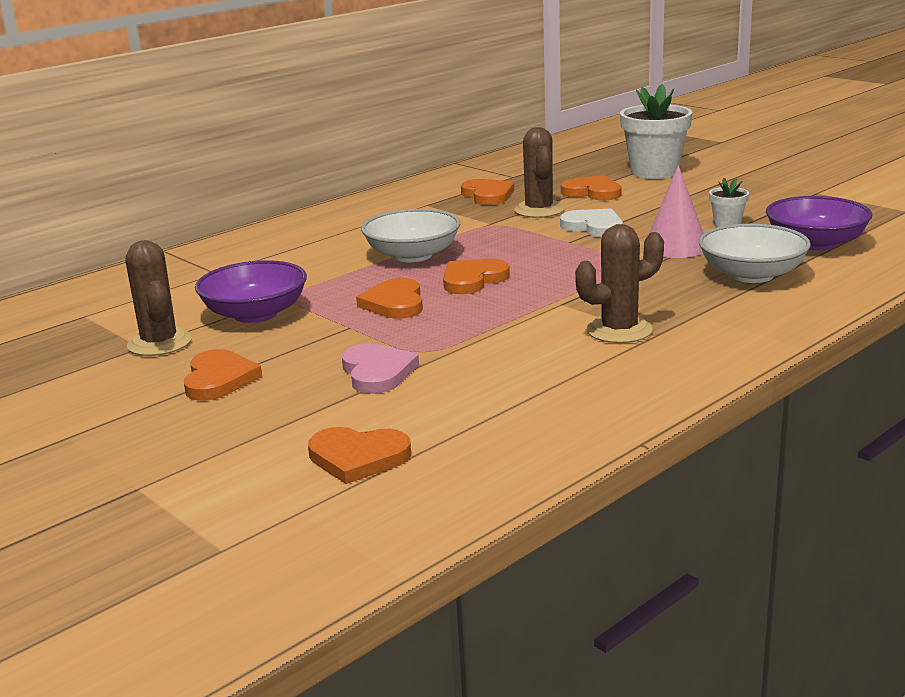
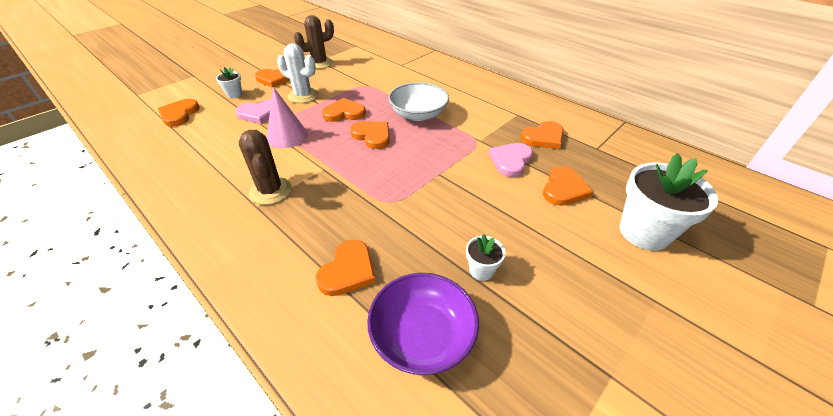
camera: 85 degrees right, 20 degrees up
purple bowl [195,260,307,323] -> none
brown cactus [514,127,564,218] -> pink heart [489,143,533,177]
white heart [560,209,623,237] -> none
pink cone [648,165,704,258] -> pink cone moved to [267,87,308,148]
white bowl [699,224,811,283] -> orange heart [316,240,376,296]
none -> white flower pot [216,67,242,98]
none -> white cactus [277,43,319,103]

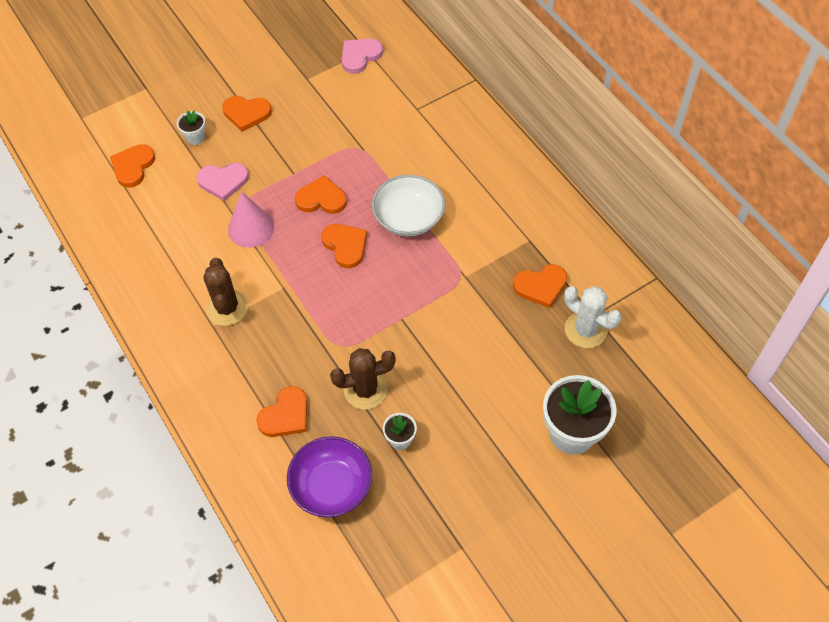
camera: 15 degrees right, 15 degrees up
white cactus [277,43,319,103] -> white cactus moved to [564,286,622,348]
brown cactus [294,15,334,69] -> brown cactus moved to [330,348,396,410]
pink heart [489,143,533,177] -> pink heart moved to [342,39,383,74]
orange heart [543,166,593,206] -> none

